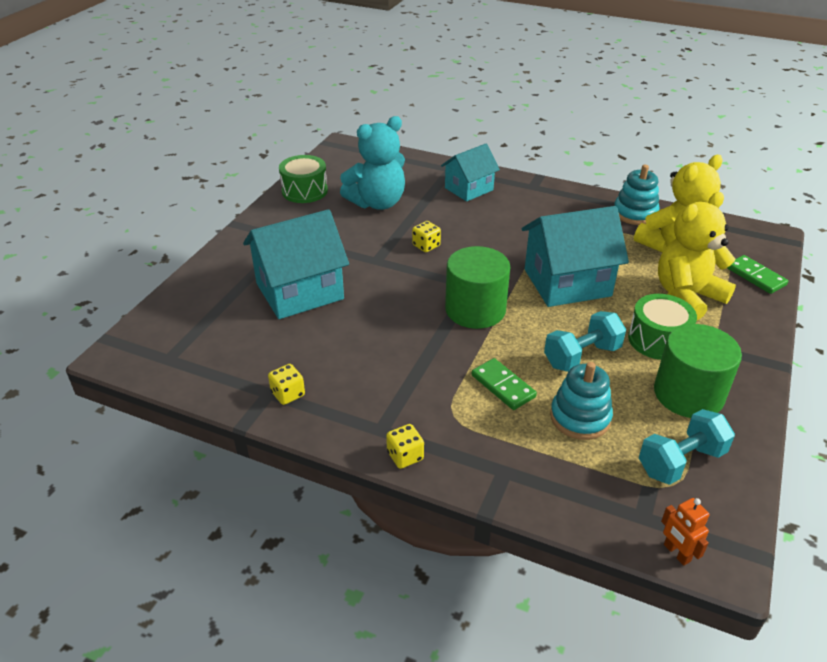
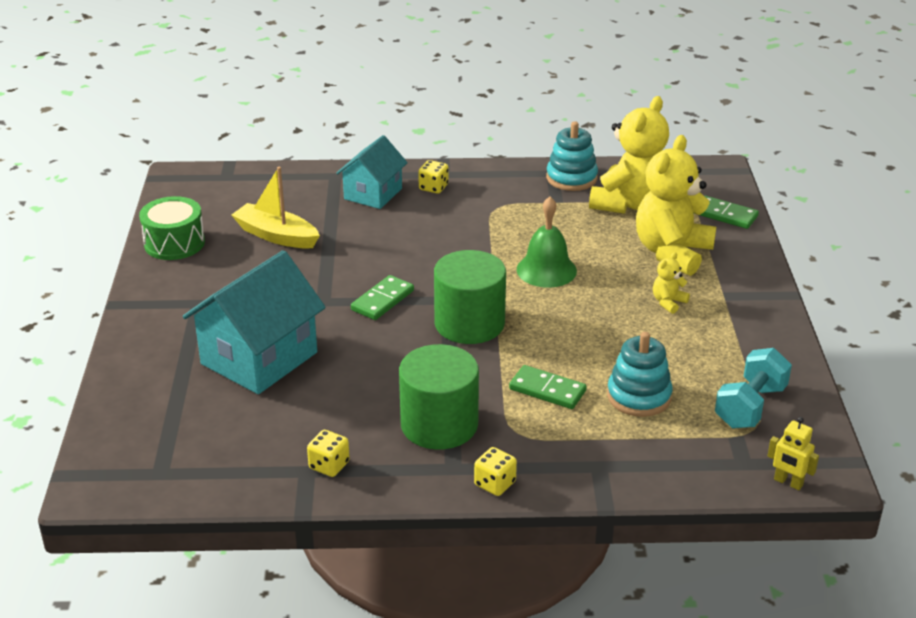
camera: 25 degrees left, 5 degrees down
turquoise teddy bear [340,116,405,210] -> yellow boat [232,167,320,248]
yellow dice [412,221,441,252] -> yellow dice moved to [418,160,449,194]
turquoise house [522,206,629,307] -> green bell [517,196,577,288]
turquoise dumbbell [544,311,626,372] -> none
green drum [628,294,697,360] -> yellow teddy bear [653,252,690,314]
green cylinder [654,324,742,418] -> green cylinder moved to [399,344,479,450]
orange robot [661,498,709,566] -> yellow robot [768,417,819,490]
none -> green domino [351,275,414,320]

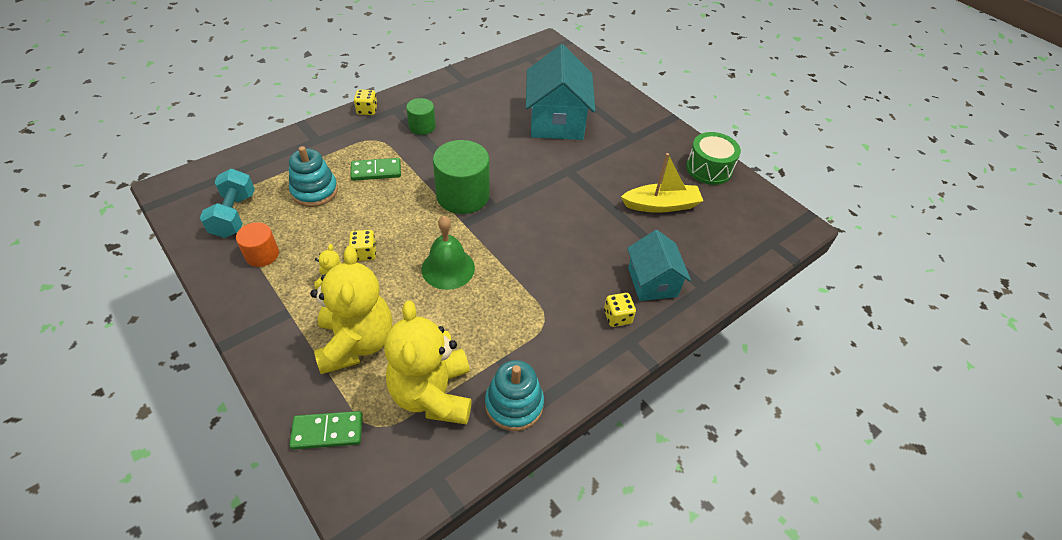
camera: 140 degrees right, 15 degrees up
yellow dice [307,430,350,477] -> yellow dice moved to [349,230,376,261]
green domino [351,275,414,320] -> none
green cylinder [399,344,479,450] -> green cylinder [406,98,436,135], size x0.55
yellow robot [768,417,819,490] -> none
none -> orange cylinder [236,222,279,267]

